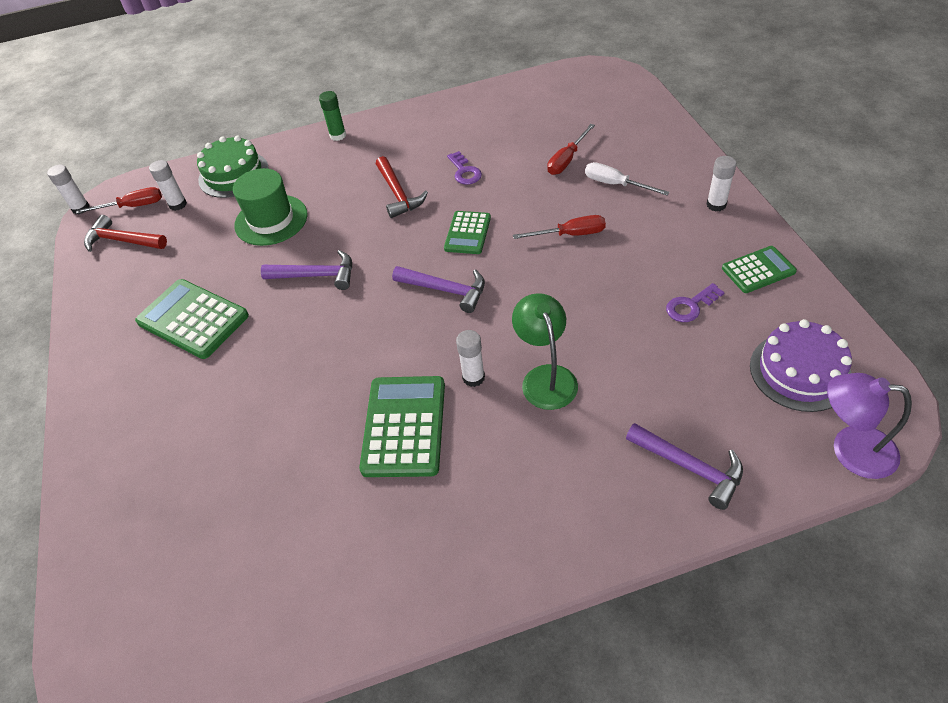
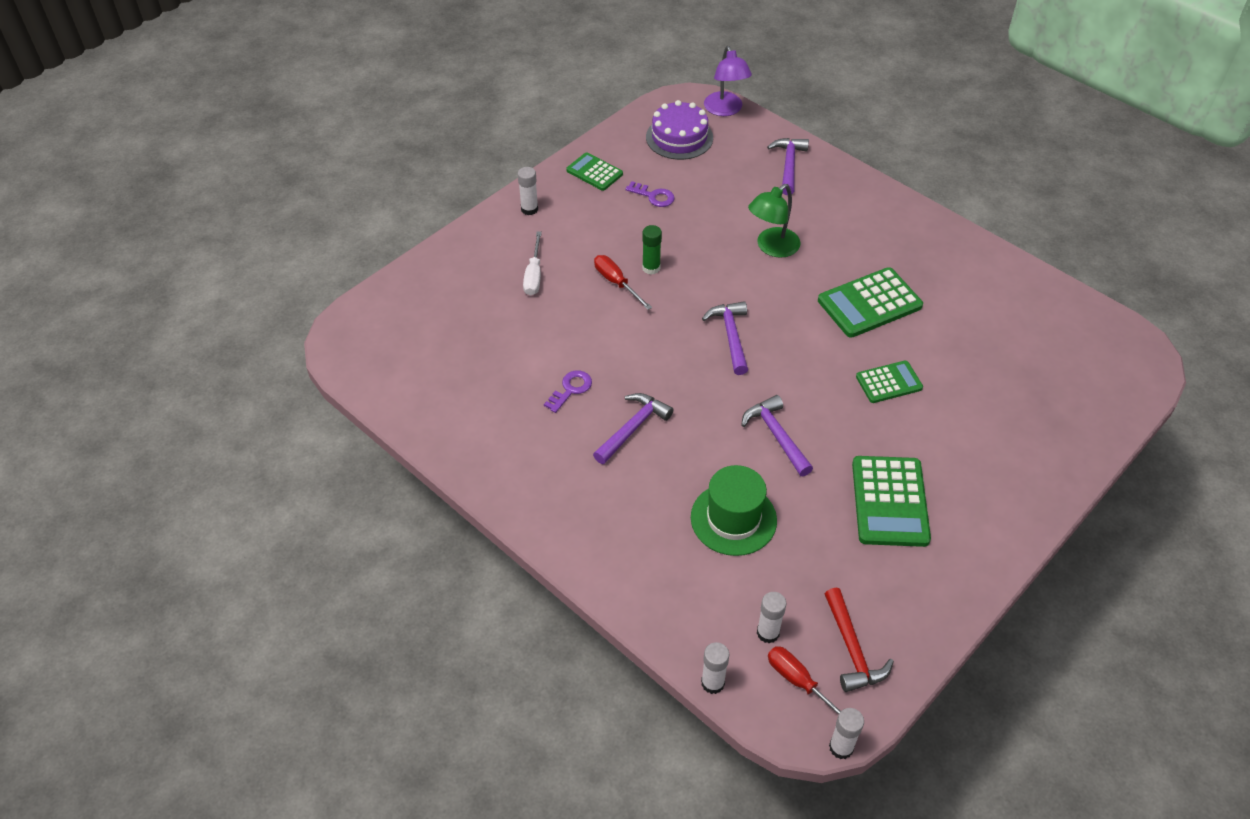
camera: 125 degrees left, 0 degrees up
green cake [197,135,269,198] -> none
green glue stick [319,91,346,141] -> green glue stick moved to [642,225,662,275]
red hammer [376,156,428,218] -> purple hammer [593,393,674,464]
green calculator [444,211,491,254] -> green calculator moved to [856,360,923,403]
white glue stick [456,330,485,387] -> white glue stick moved to [701,642,730,694]
red screwdriver [547,124,595,175] -> none

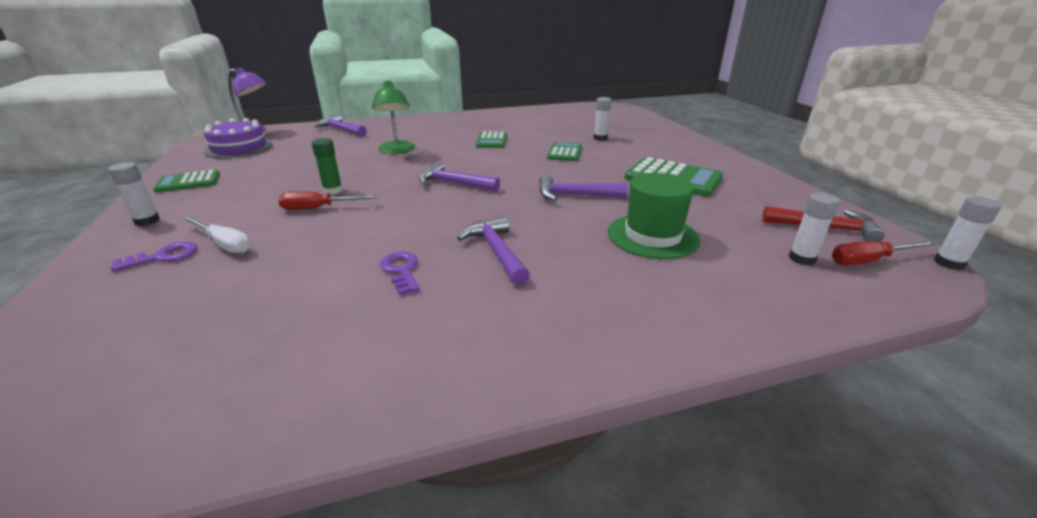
camera: 60 degrees left, 20 degrees down
purple key [625,181,675,207] -> purple key moved to [110,241,198,271]
white glue stick [701,642,730,694] -> white glue stick moved to [594,97,612,141]
green calculator [818,267,923,338] -> green calculator [476,131,507,148], size x0.61

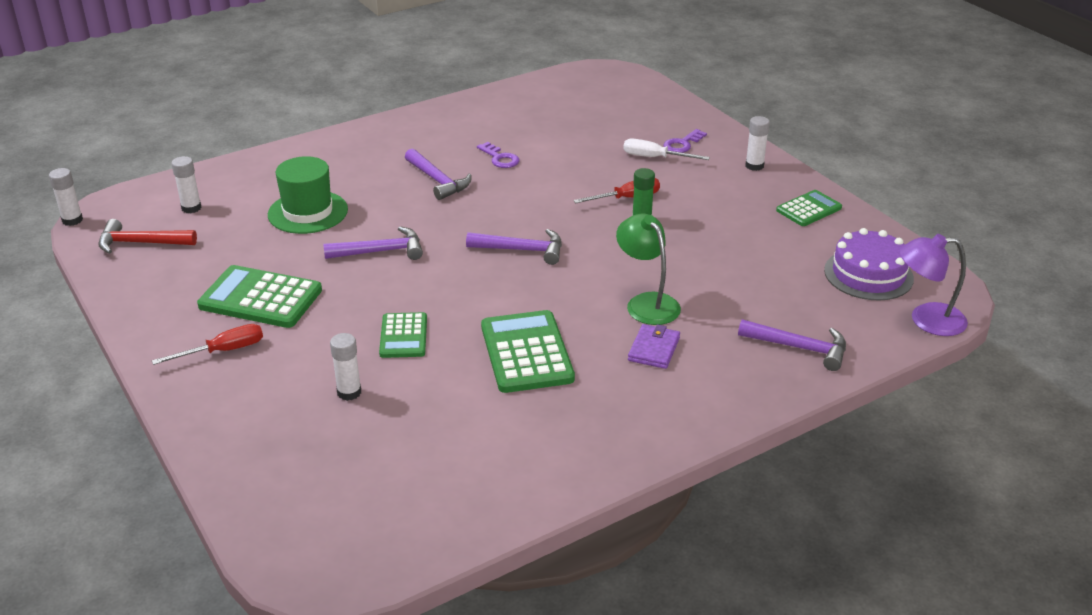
camera: 165 degrees right, 5 degrees up
green calculator [476,131,507,148] -> green calculator [481,310,575,393], size x1.65
red screwdriver [832,241,936,265] -> red screwdriver moved to [152,324,263,365]
none -> purple wallet [628,324,680,369]

